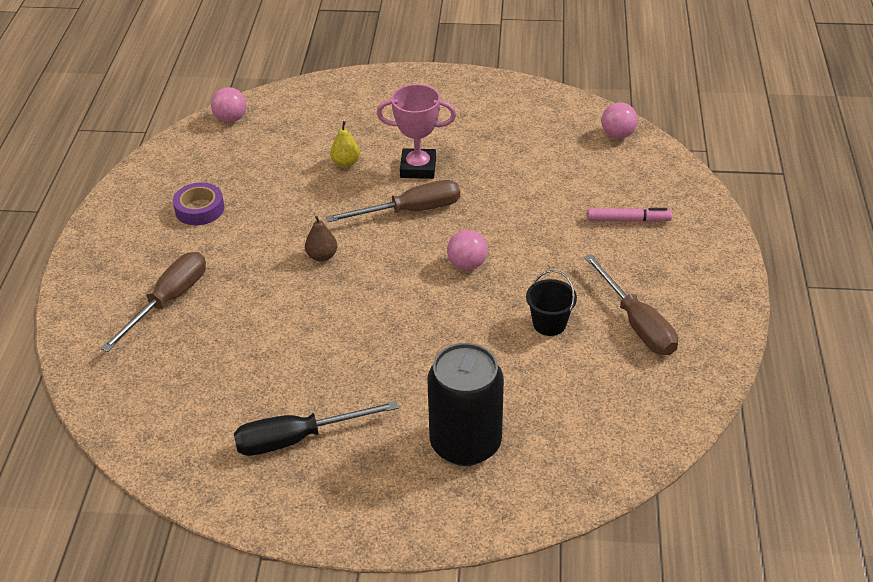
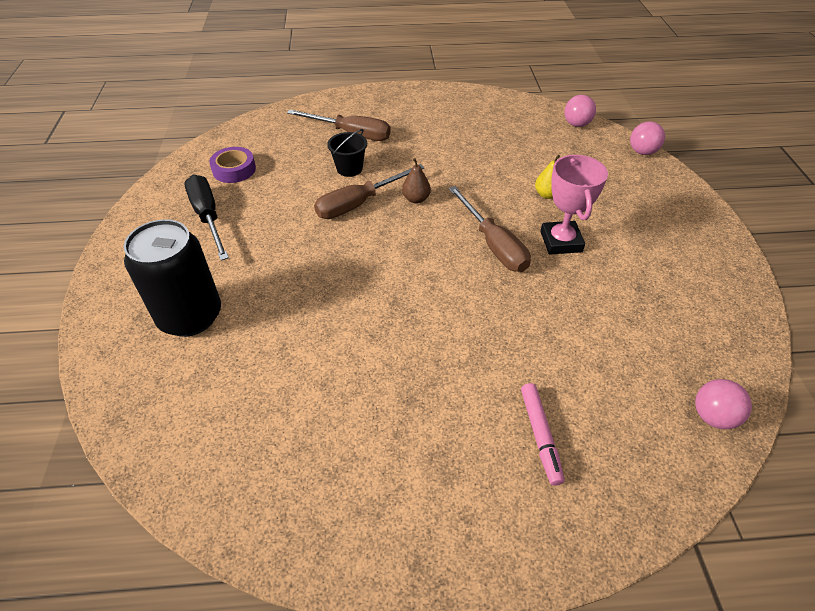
camera: 80 degrees right, 5 degrees up
purple tape [173,182,224,225] -> purple tape moved to [209,147,256,183]
pink ball [447,230,487,270] -> pink ball moved to [630,121,665,155]
black bucket [526,270,577,336] -> black bucket moved to [327,129,367,177]
brown screwdriver [584,254,678,355] -> brown screwdriver moved to [314,164,425,219]

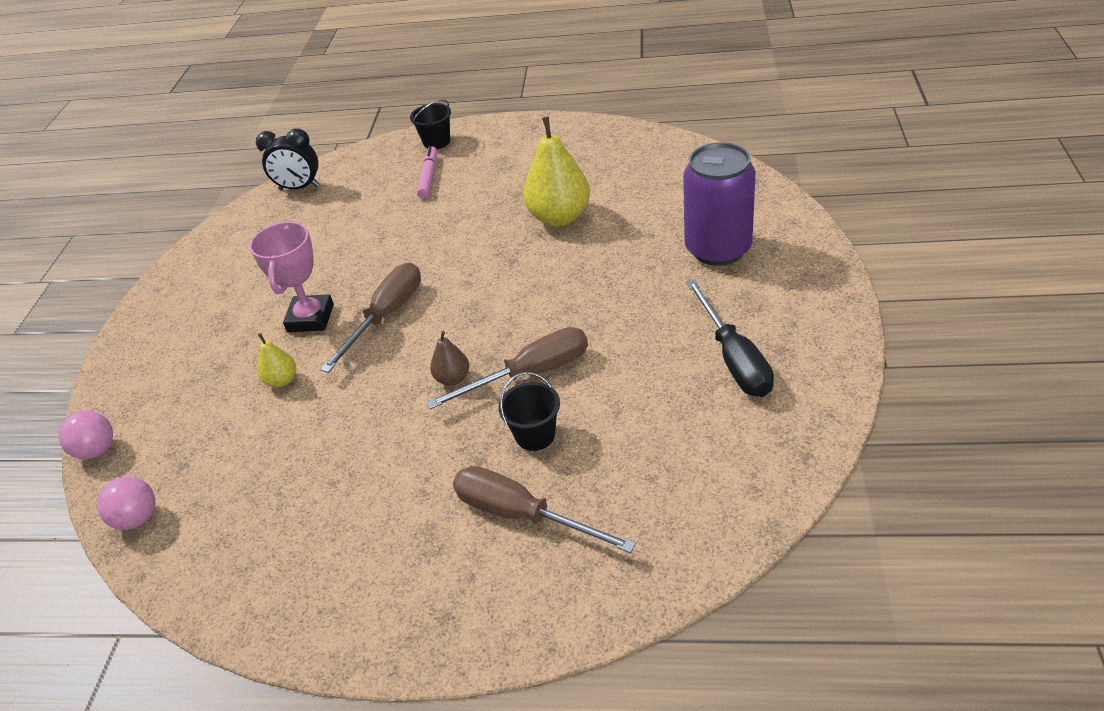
camera: 165 degrees left, 5 degrees down
black can [124,219,221,337] -> purple can [683,142,756,266]
purple tape [209,147,256,183] -> none
brown screwdriver [449,186,531,272] -> brown screwdriver turned 45 degrees clockwise [320,263,421,373]
pink ball [695,379,752,429] -> black clock [256,128,320,190]
none -> black bucket [410,100,451,149]
none -> yellow pear [523,116,590,226]

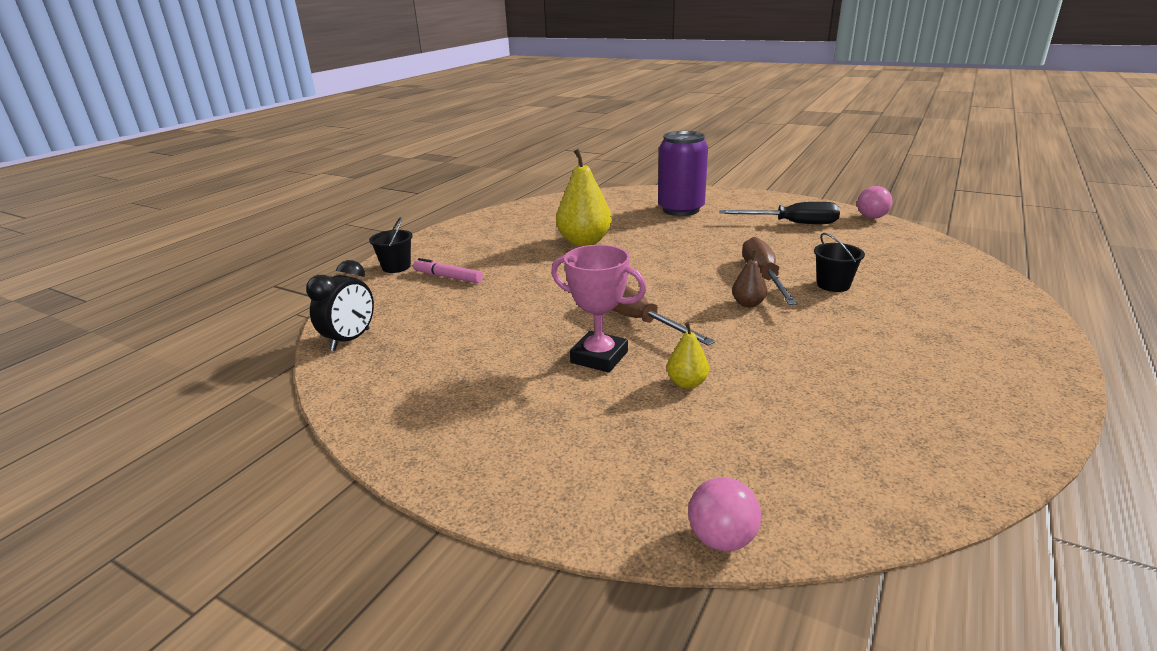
camera: 70 degrees left, 15 degrees down
pink ball [97,477,155,530] -> pink ball moved to [857,186,892,219]
brown screwdriver [453,466,636,553] -> none

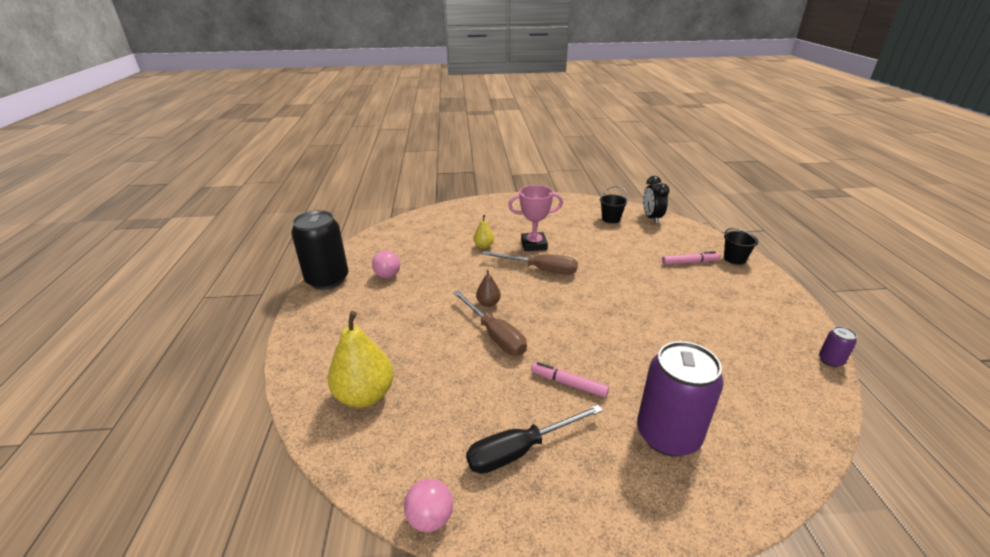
camera: 145 degrees right, 5 degrees up
yellow pear [556,149,612,246] -> yellow pear moved to [328,311,394,407]
pink ball [688,477,761,551] -> pink ball moved to [372,250,400,278]
black bucket [814,233,865,292] -> black bucket moved to [600,186,628,223]
none -> black can [291,210,349,290]
none -> pink marker [531,362,609,398]
none -> purple can [819,326,857,367]

